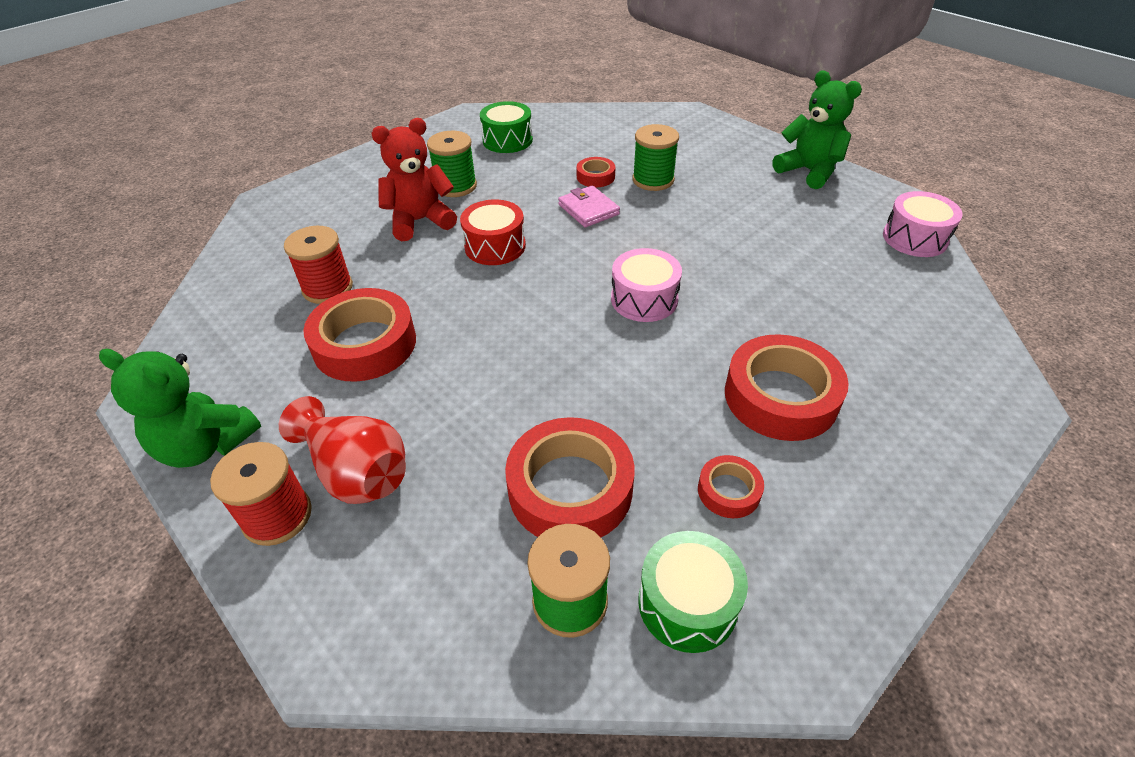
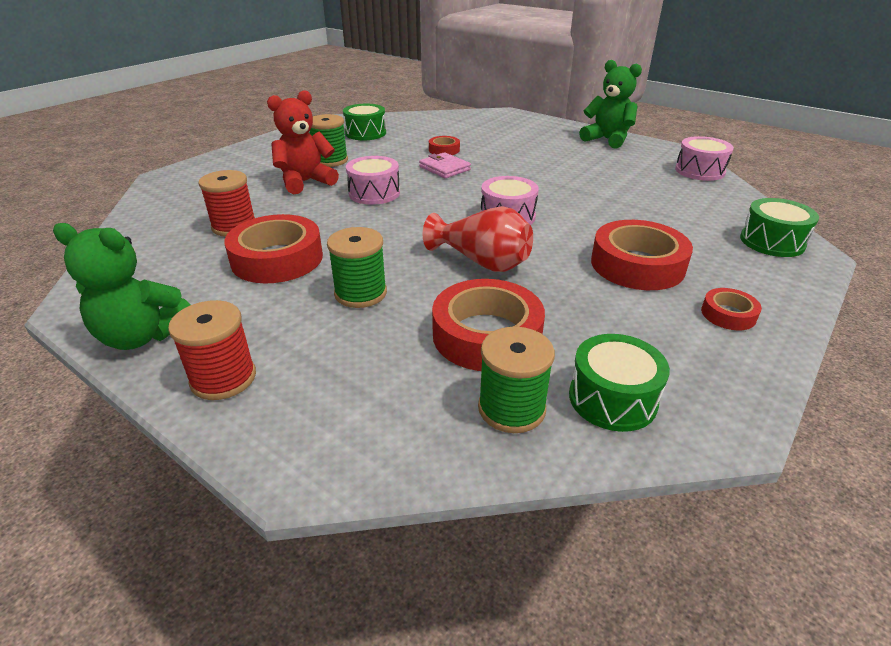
camera: 10 degrees left, 10 degrees down
red vase [279,396,406,504] -> red vase moved to [423,206,533,272]
red drum [460,199,526,265] -> pink drum [346,156,400,205]
green spool [632,124,679,191] -> green spool moved to [327,227,387,308]
red tape [698,455,764,518] -> red tape moved to [701,288,762,330]
none -> green drum [740,198,819,257]

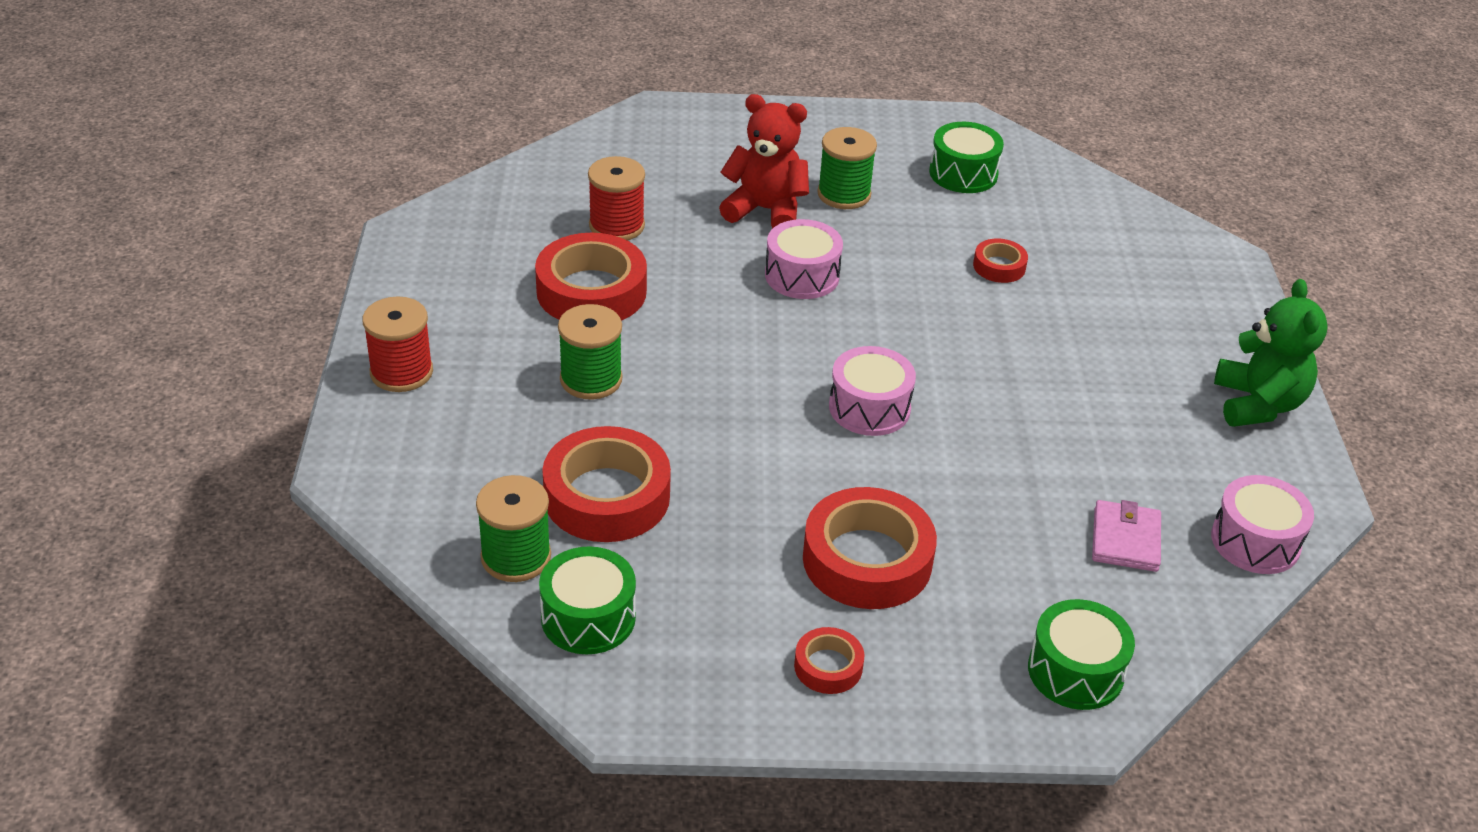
camera: 50 degrees right, 5 degrees up
green teddy bear [53,223,191,350] -> none
pink wallet [419,152,471,178] -> pink wallet moved to [1092,500,1161,572]
red vase [423,206,533,272] -> none

